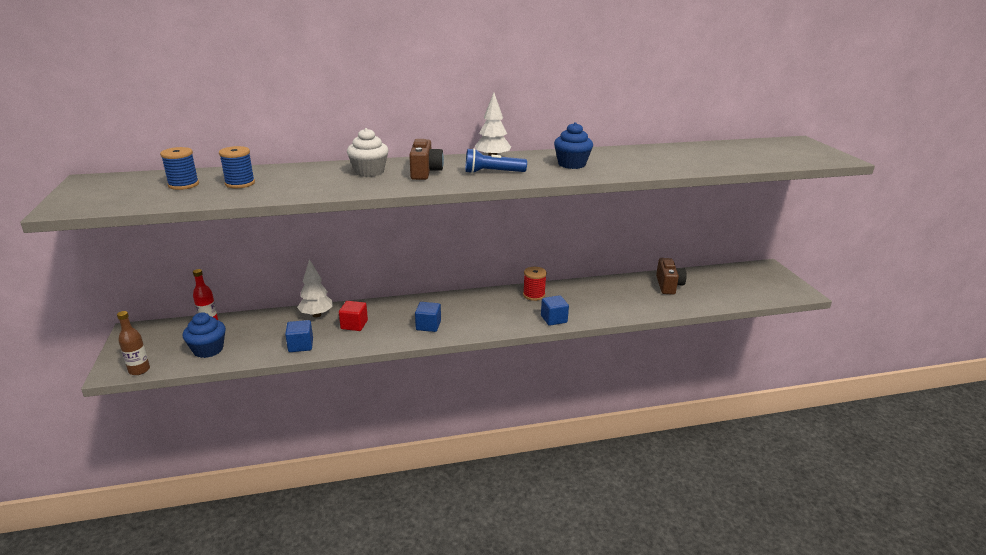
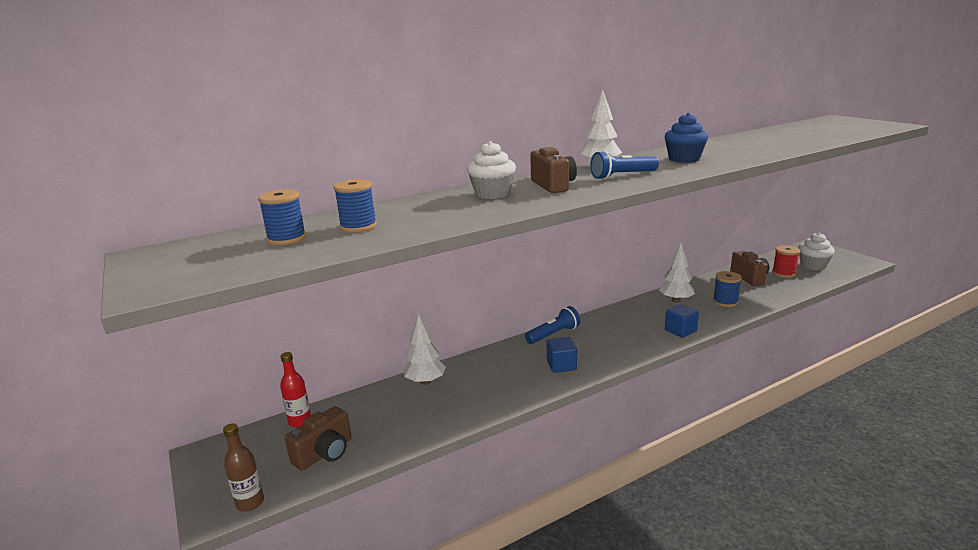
camera: 15 degrees left, 5 degrees down
blue cupcake [183,312,226,358] -> brown camera [285,406,351,471]
blue cube [285,320,313,352] -> none
red cube [339,301,368,331] -> none
red spool [523,267,547,301] -> red spool moved to [772,245,800,278]
none -> blue flashlight [525,306,580,344]
none -> white tree [659,243,695,303]
none -> blue spool [713,271,742,307]
none -> white cupcake [798,232,835,270]

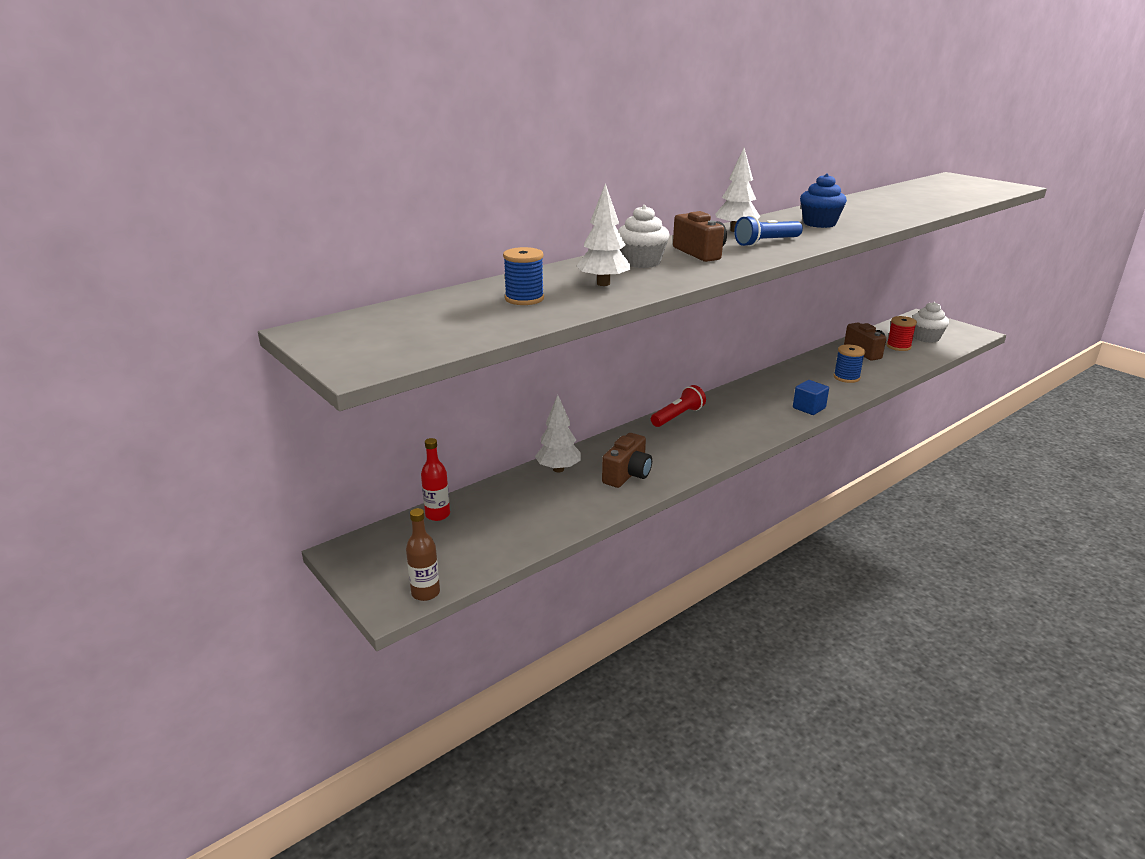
camera: 10 degrees left, 5 degrees up
blue spool [258,189,306,245] -> none
brown camera [285,406,351,471] -> brown camera moved to [602,433,652,488]
blue flashlight [525,306,580,344] -> red flashlight [651,385,706,427]
blue cube [547,337,577,373] -> none
white tree [659,243,695,303] -> white tree moved to [576,183,630,286]

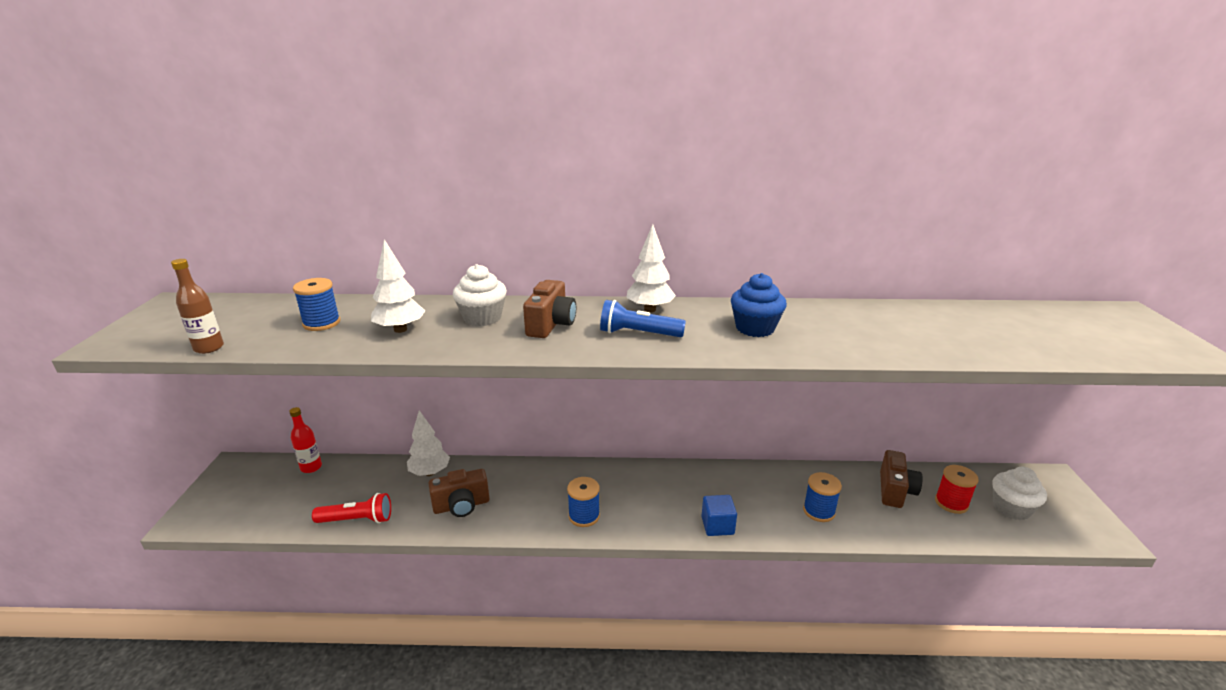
camera: 40 degrees right, 0 degrees up
brown bottle [406,508,440,601] -> brown bottle moved to [171,259,224,354]
red flashlight [651,385,706,427] -> red flashlight moved to [312,493,391,523]
none -> blue spool [567,477,600,527]

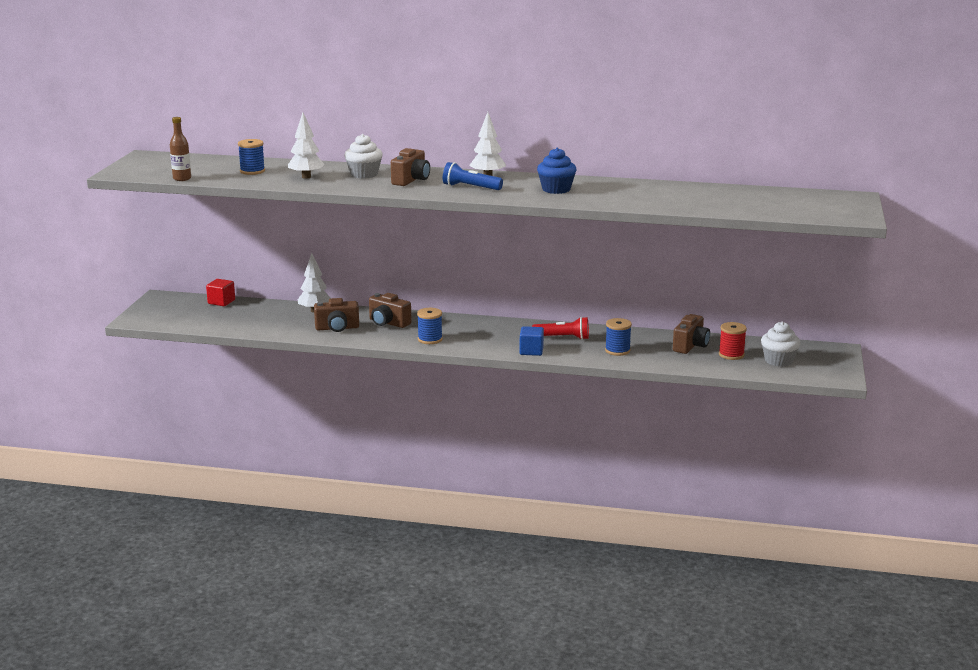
camera: 10 degrees right, 5 degrees down
red bottle [289,407,322,473] -> red cube [206,279,235,306]
red flashlight [312,493,391,523] -> red flashlight moved to [532,317,589,340]
none -> brown camera [369,293,412,328]

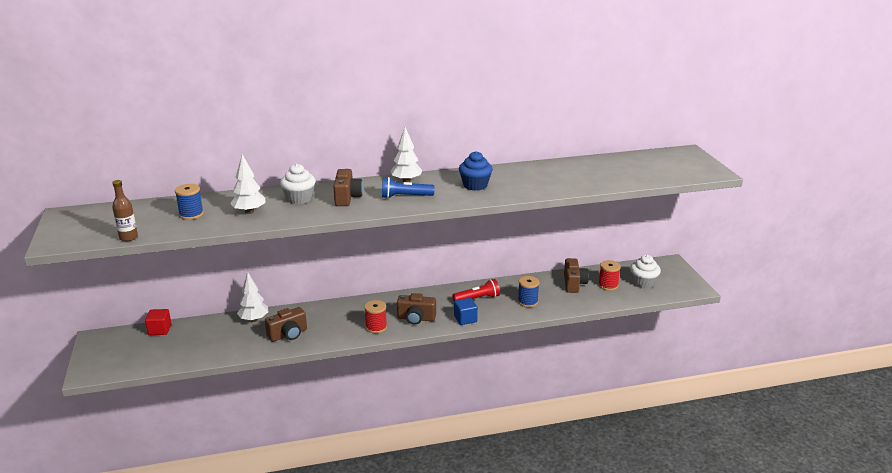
camera: 25 degrees left, 5 degrees up
brown camera [369,293,412,328] -> brown camera moved to [397,293,436,325]
blue spool [417,308,443,344] -> red spool [364,300,387,333]

